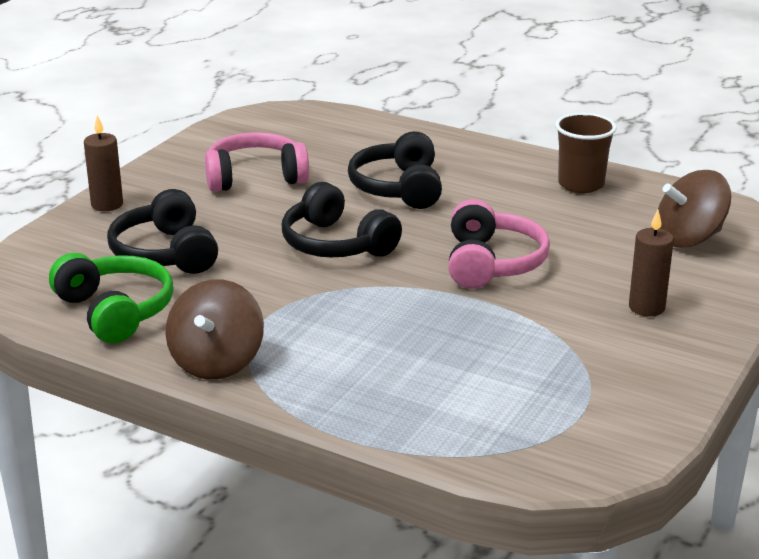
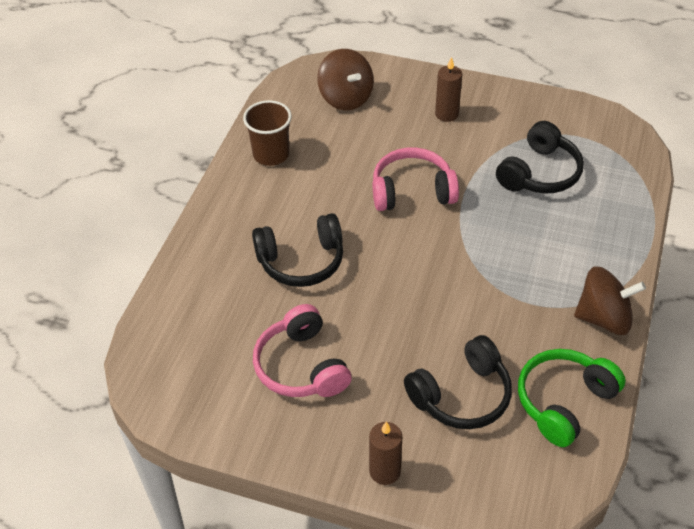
camera: 100 degrees left, 20 degrees up
black headphones [282,182,402,257] -> black headphones moved to [496,121,584,194]

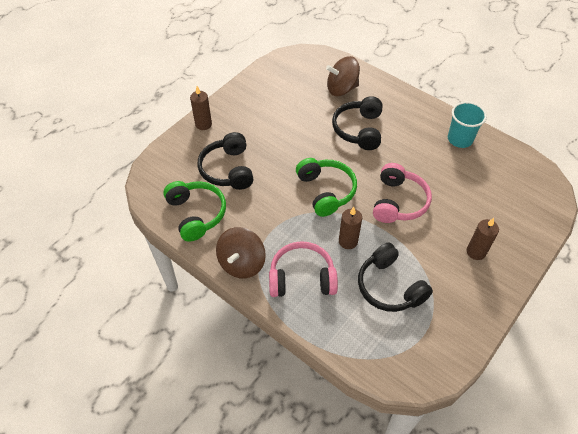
camera: 110 degrees right, 5 degrees up
brown cup [243,100,292,166] -> turquoise cup [448,102,487,148]
pink headphones [253,304,352,397] -> pink headphones moved to [269,241,338,297]
brown spinning top [317,49,374,110] -> brown spinning top moved to [326,56,360,96]
none -> green headphones [296,158,357,217]
none -> brown candle [339,207,362,249]

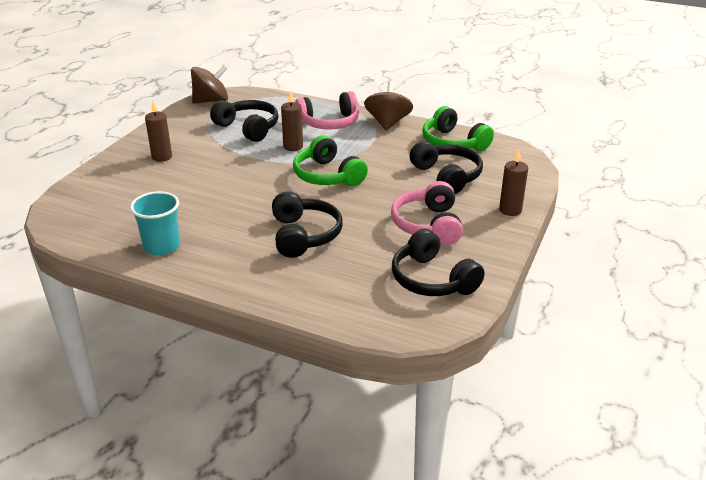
camera: 165 degrees right, 20 degrees down
brown spinning top [326,56,360,96] -> brown spinning top moved to [191,65,228,104]
pink headphones [373,163,432,223] -> pink headphones moved to [391,181,463,246]
none -> black headphones [392,229,485,296]

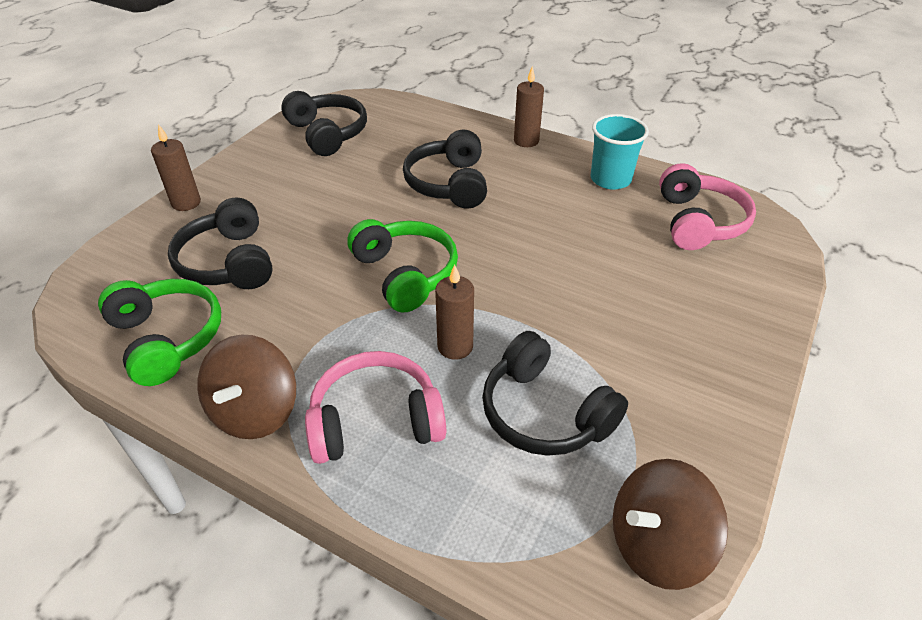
camera: 175 degrees left, 10 degrees up
brown candle [145,101,172,162] -> brown candle moved to [514,66,544,147]
pink headphones [391,181,463,246] -> pink headphones moved to [659,163,756,250]

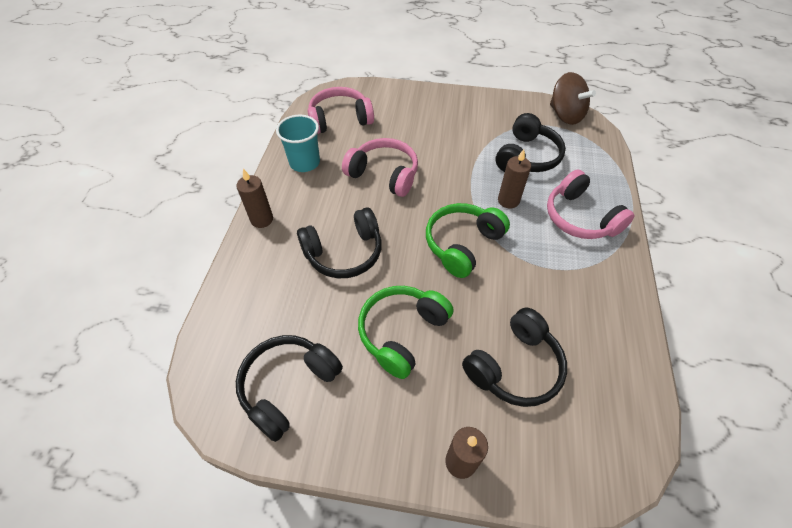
camera: 110 degrees left, 10 degrees up
green headphones [98,279,221,386] -> green headphones moved to [358,286,453,379]
brown spinning top [197,335,296,439] -> none
none -> pink headphones [342,138,418,197]

